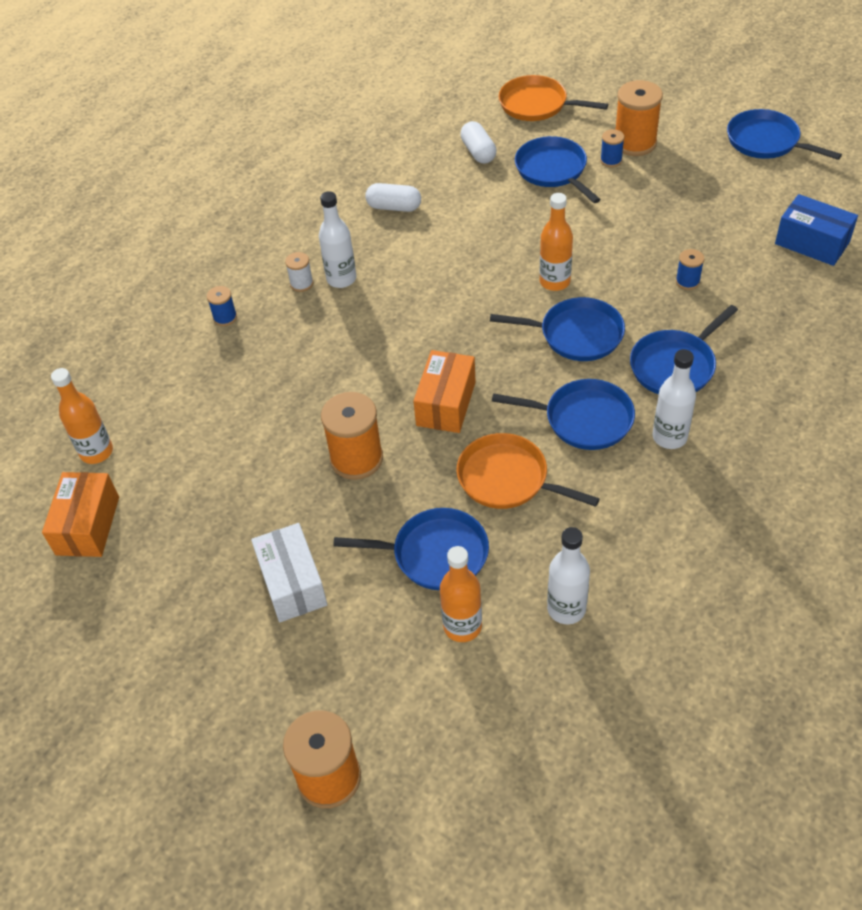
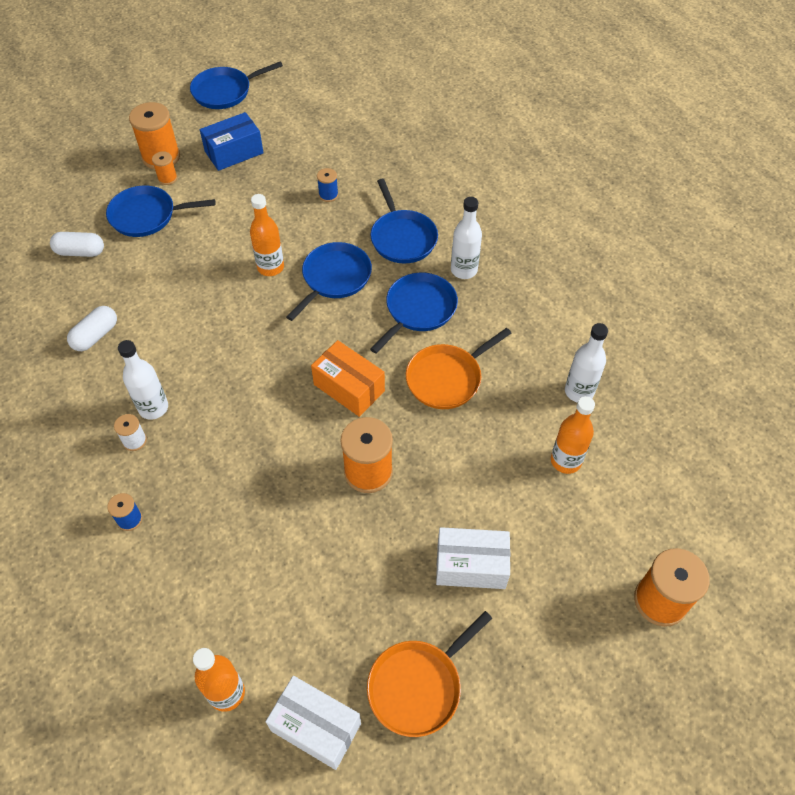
camera: 70 degrees left, 5 degrees up
orange box [42,472,119,557] -> white box [266,676,361,770]
blue pan [333,508,489,590] -> none
orange pan [498,75,608,121] -> orange pan moved to [367,611,492,737]
blue spool [600,129,624,167] -> orange spool [152,151,177,185]
blue box [775,194,858,266] -> blue box moved to [200,112,263,171]

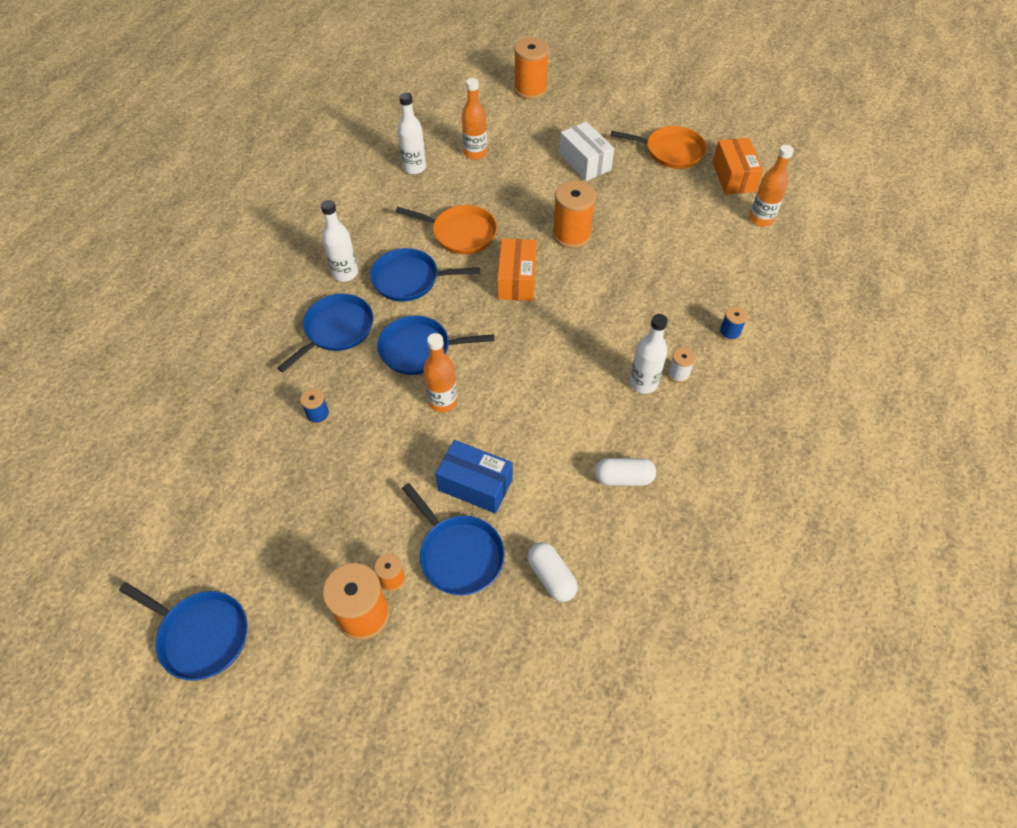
camera: 125 degrees left, 0 degrees up
blue box [200,112,263,171] -> blue box moved to [435,440,513,513]
white box [266,676,361,770] -> orange box [713,138,763,195]

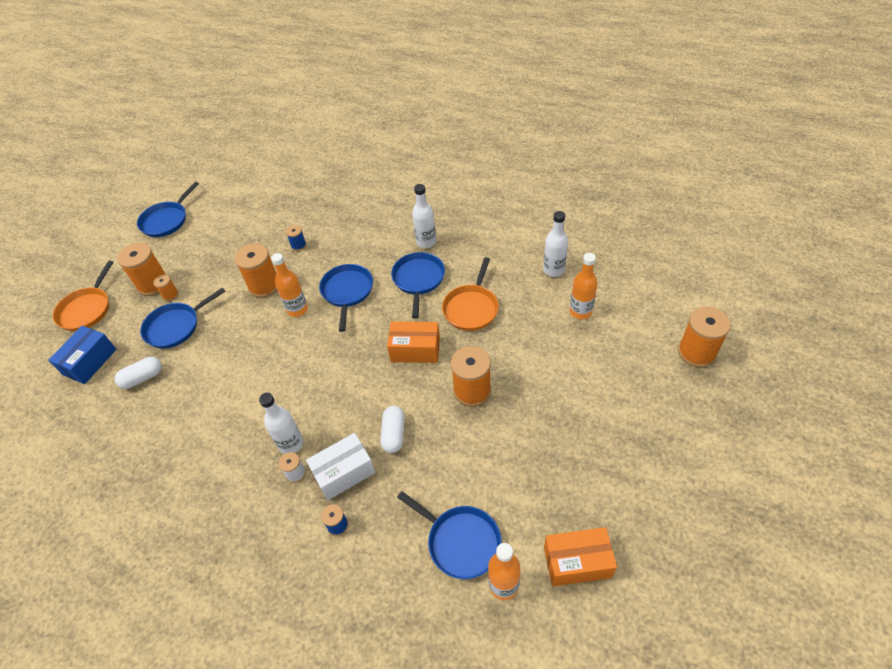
camera: 95 degrees right, 5 degrees down
blue pan [277,294,374,373] -> blue pan moved to [397,491,502,579]
blue box [435,440,513,513] -> blue box moved to [48,326,117,384]
white box [559,122,614,181] -> white box moved to [306,433,376,500]
white capsule [595,458,656,486] -> white capsule moved to [380,406,405,453]
orange pan [610,126,707,169] -> orange pan moved to [53,260,114,331]
none -> orange spool [234,243,277,298]

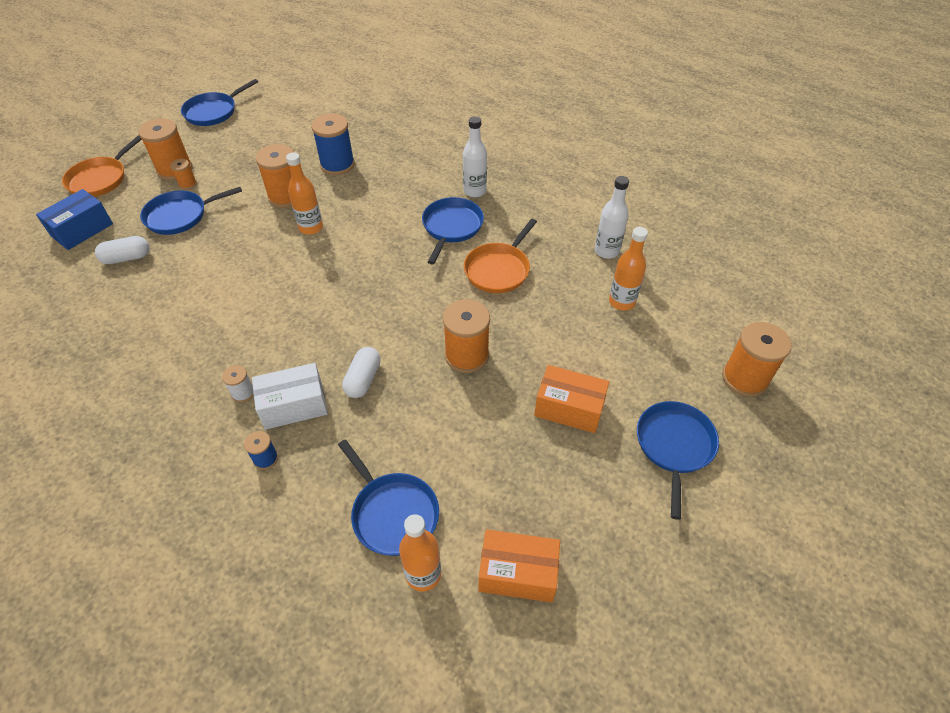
camera: 10 degrees right, 0 degrees up
white bottle [259,393,303,454] -> none
blue spool [286,225,306,251] -> blue spool [311,114,355,175], size x1.99
blue pan [319,264,373,332] -> blue pan moved to [637,401,719,520]
orange box [387,321,440,363] -> orange box moved to [534,365,609,433]

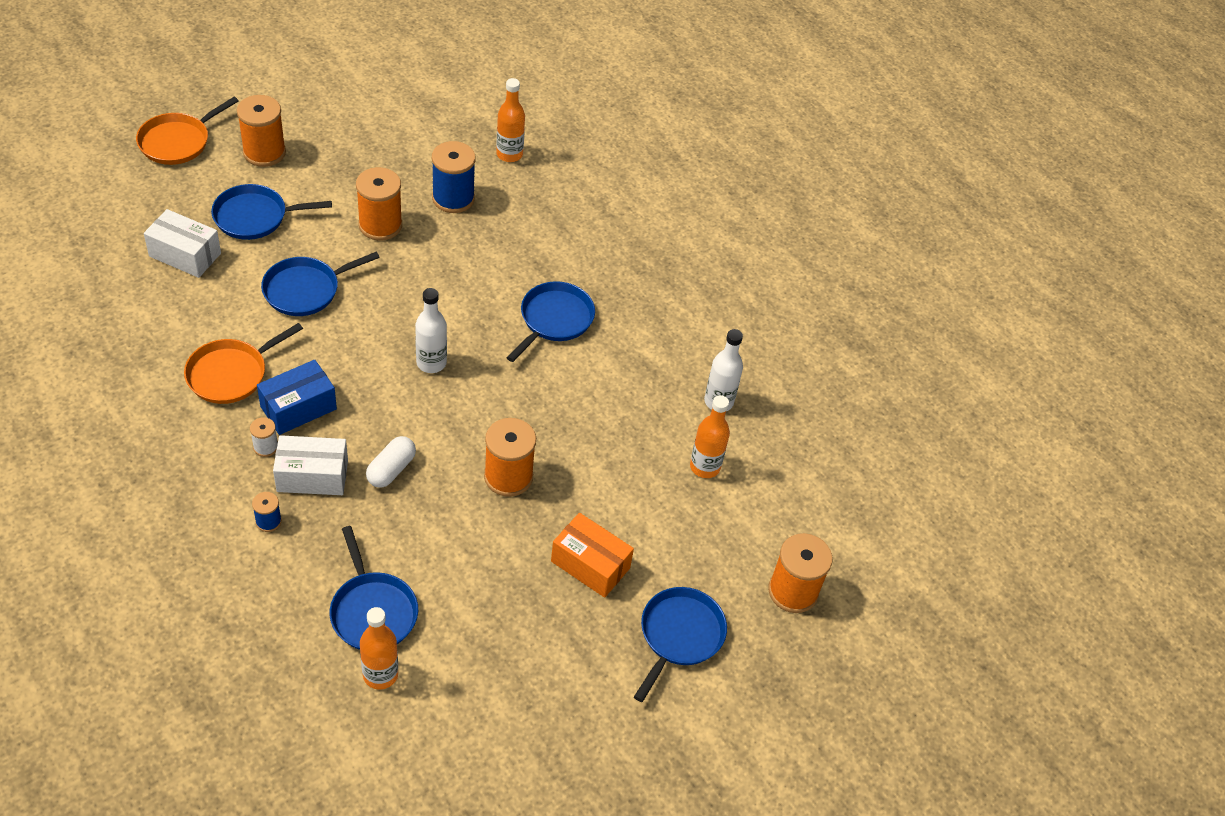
camera: 10 degrees right, 0 degrees up
blue box [36,189,113,250] -> blue box moved to [257,360,337,435]
white capsule [95,236,150,264] -> white box [144,209,221,278]
orange spool [170,159,197,190] -> none
blue pan [181,79,258,126] -> blue pan moved to [261,252,380,316]
orange bottle [286,152,323,235] -> orange bottle moved to [496,78,525,162]
white bottle [463,116,487,197] -> white bottle moved to [415,288,447,373]
orange pan [464,219,537,293] -> orange pan moved to [184,323,303,404]
orange box [479,529,560,603] -> none

